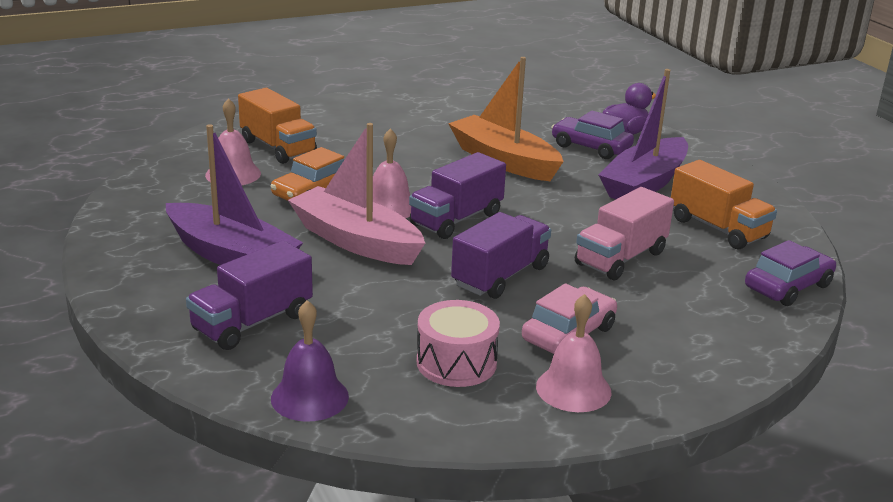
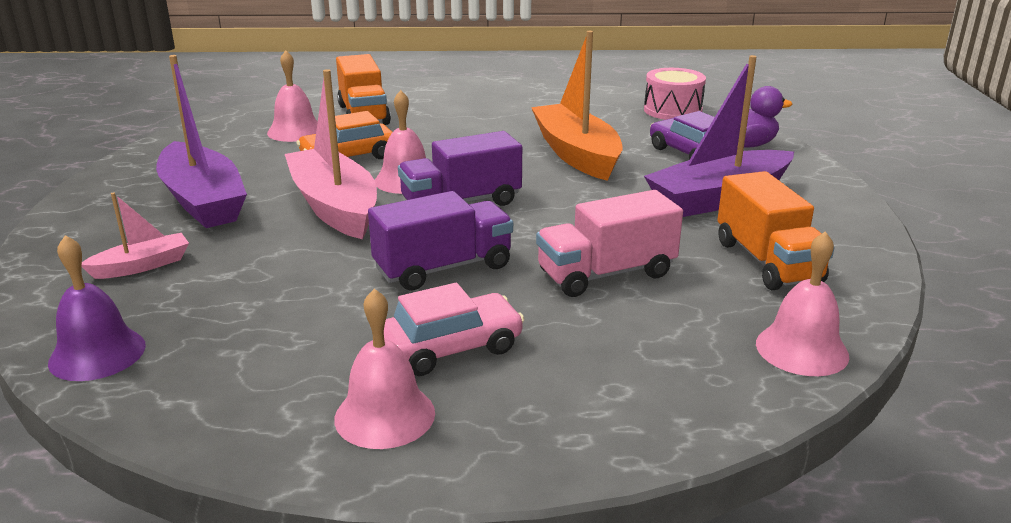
camera: 25 degrees right, 0 degrees up
purple truck [186,241,313,350] -> pink boat [81,193,189,279]
pink drum [417,300,500,387] -> pink drum moved to [644,68,706,120]
purple car [745,240,836,306] -> pink bell [756,231,849,376]

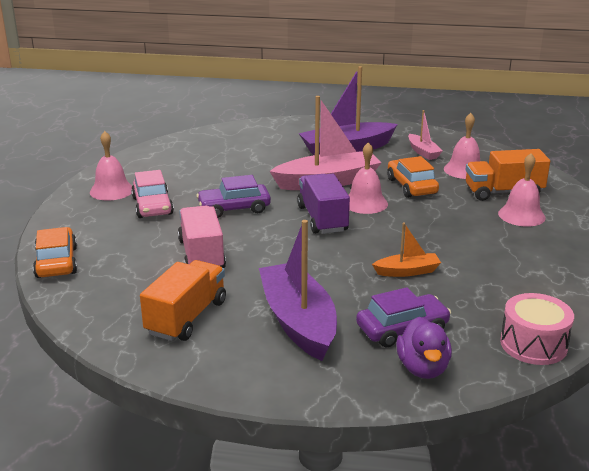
camera: 100 degrees right, 0 degrees up
purple bell [48,235,146,381] -> none
pink boat [81,193,189,279] -> pink boat moved to [408,110,443,160]
purple truck [368,191,513,291] -> purple car [196,175,271,218]
orange boat [531,31,623,181] -> orange boat [372,223,441,277], size x0.50
orange truck [717,171,835,290] -> orange truck turned 120 degrees clockwise [140,260,226,341]
pink bell [756,231,849,376] -> pink bell moved to [498,153,545,226]
none -> orange car [33,227,77,278]

